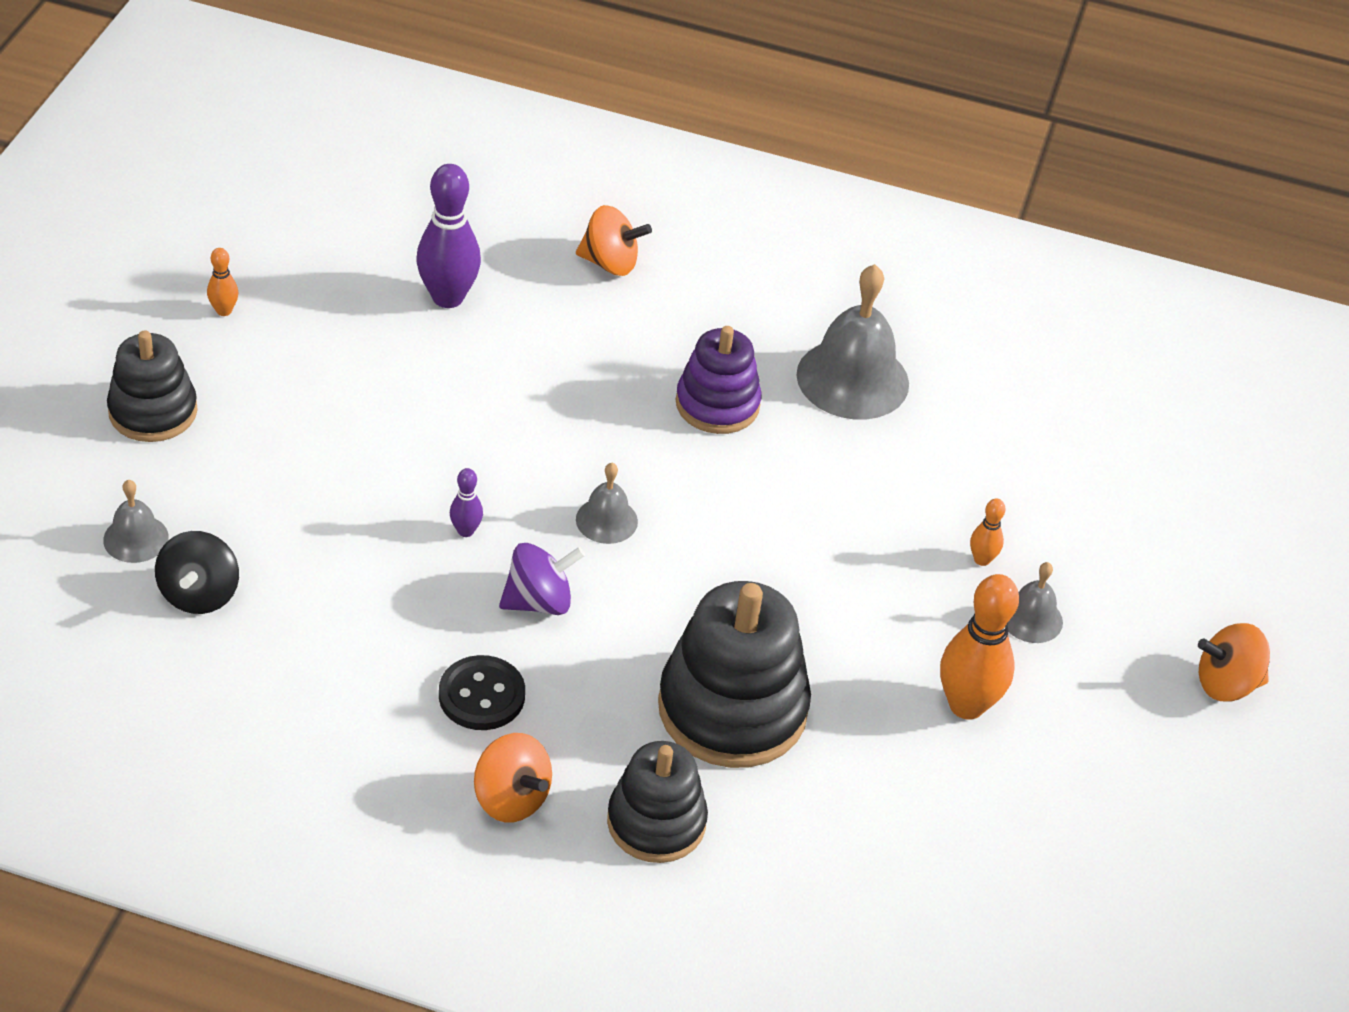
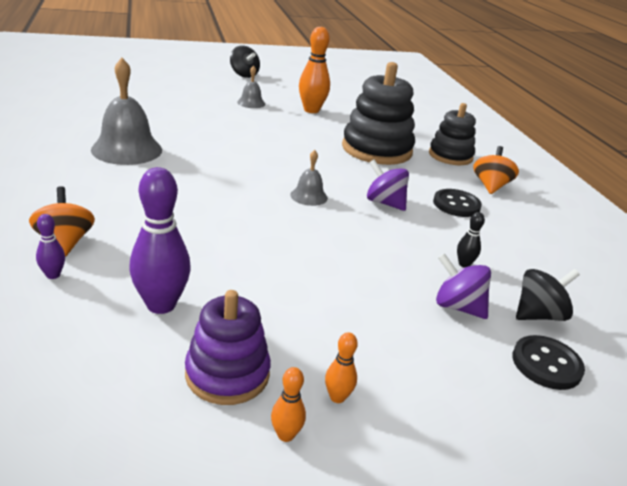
camera: 120 degrees left, 15 degrees down
grey bell [103,479,169,563] -> black button [512,335,585,390]
black stacking toy [107,330,198,442] -> none
purple bowling pin [450,468,483,537] -> purple bowling pin moved to [36,214,65,279]
purple stacking toy [676,326,762,434] -> purple stacking toy moved to [185,290,271,405]
orange bowling pin [970,498,1006,566] -> orange bowling pin moved to [325,332,358,403]
orange spinning top [1198,623,1270,701] -> black spinning top [230,45,260,78]
none -> purple spinning top [436,253,491,319]
none -> black bowling pin [457,212,485,268]

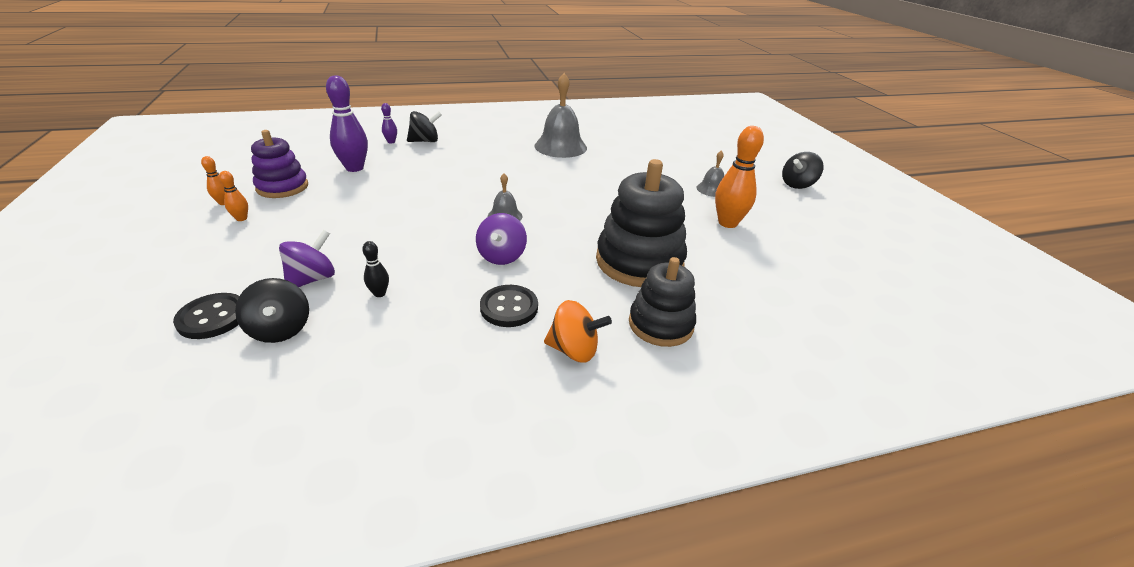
camera: 90 degrees right, 5 degrees up
orange spinning top [29,186,95,257] -> black spinning top [407,111,442,142]
purple spinning top [367,160,409,211] -> purple spinning top turned 150 degrees clockwise [476,213,527,265]

